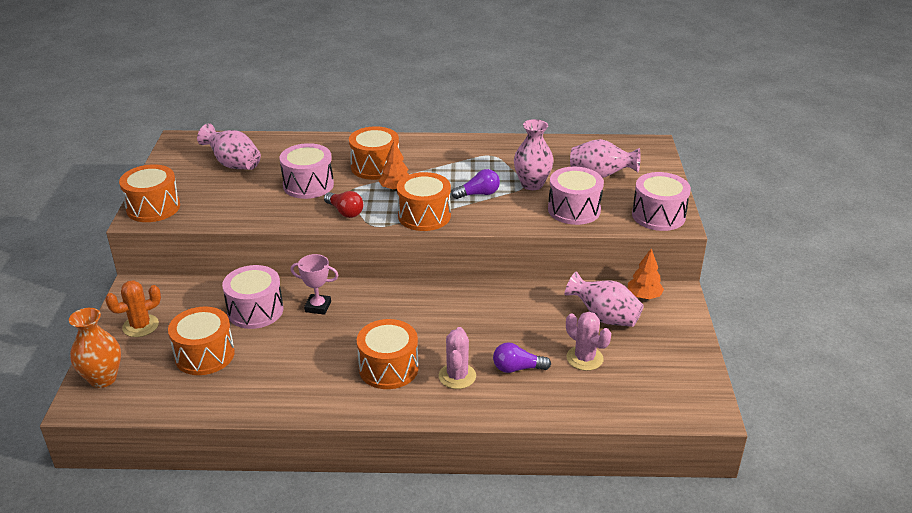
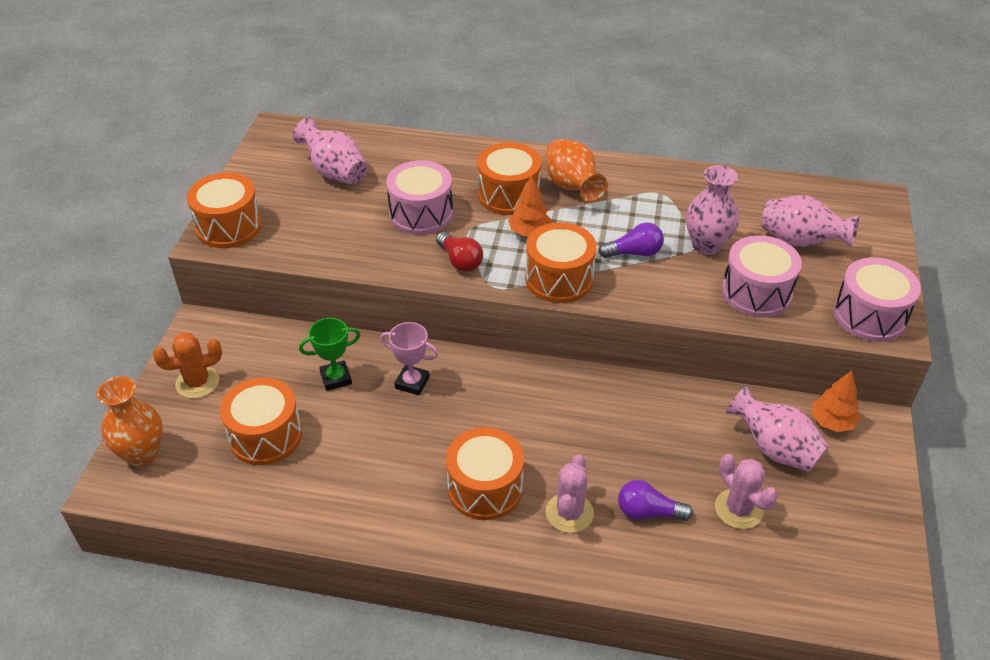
camera: 10 degrees right, 10 degrees up
pink drum [222,265,284,329] -> green trophy [299,318,360,391]
none -> orange vase [545,139,608,202]

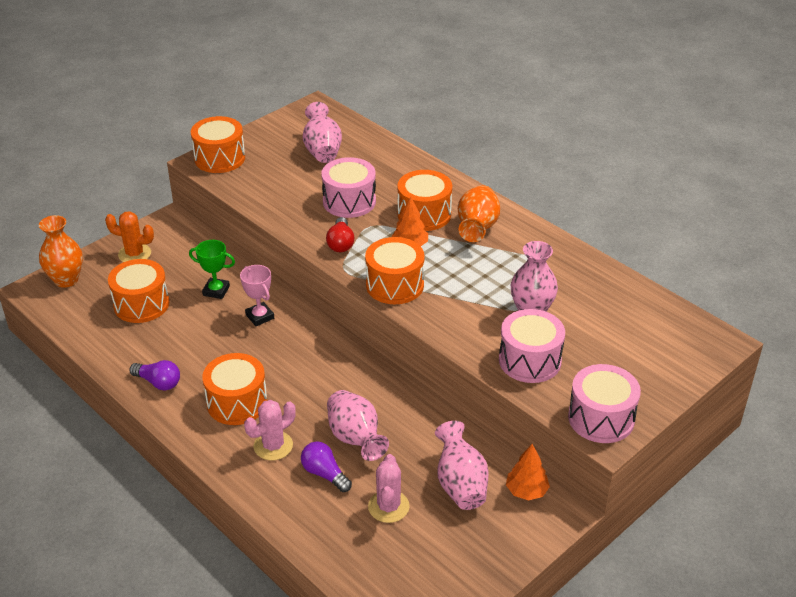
camera: 35 degrees right, 5 degrees down
purple light bulb [598,223,664,258] -> purple light bulb moved to [129,360,180,391]
pink vase [761,195,859,247] -> pink vase moved to [327,390,389,461]

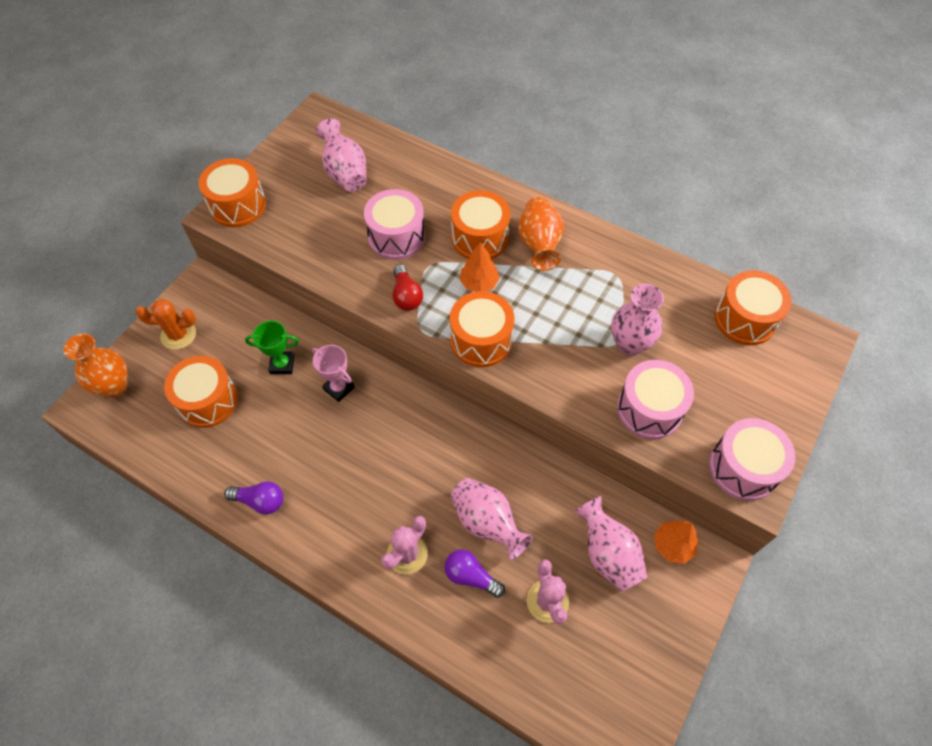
camera: 15 degrees left, 20 degrees up
orange drum [202,353,267,425] -> orange drum moved to [714,270,792,345]

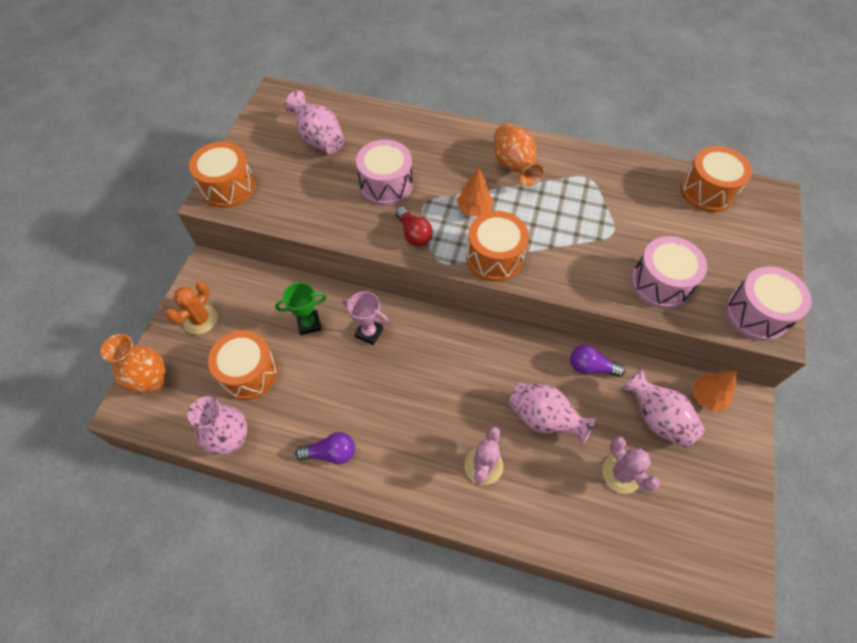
camera: 15 degrees left, 0 degrees up
orange cactus [136,299,196,350] -> orange cactus turned 45 degrees counterclockwise [166,281,218,334]
purple light bulb [444,549,505,598] -> purple light bulb moved to [570,345,625,377]
orange drum [451,190,510,259] -> none
pink vase [611,284,664,356] -> pink vase moved to [188,396,247,455]

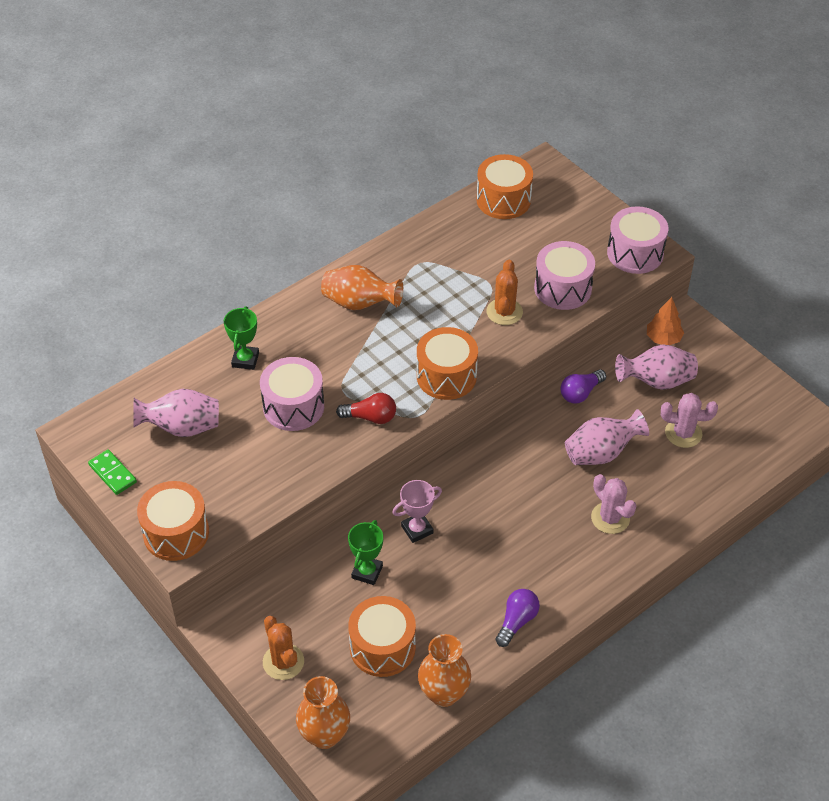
camera: 55 degrees left, 10 degrees down
pink vase [188,396,247,455] -> orange vase [418,634,471,707]
orange tree [457,167,494,216] -> none
none -> green domino [88,449,137,495]
none -> green trophy [224,306,259,370]
none -> orange cactus [486,260,523,325]

